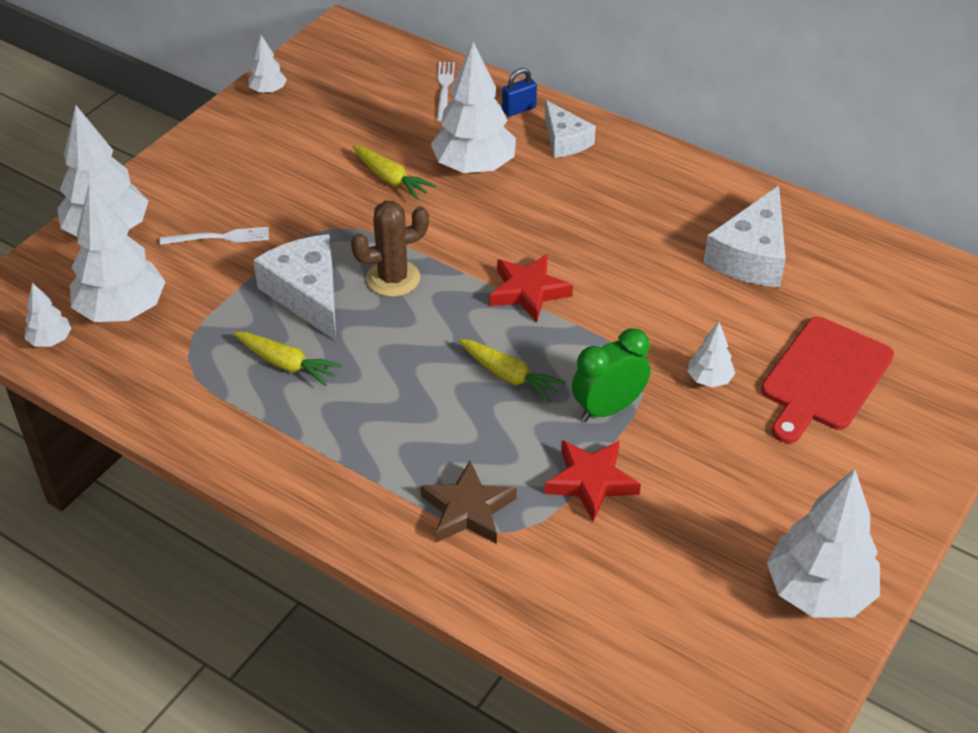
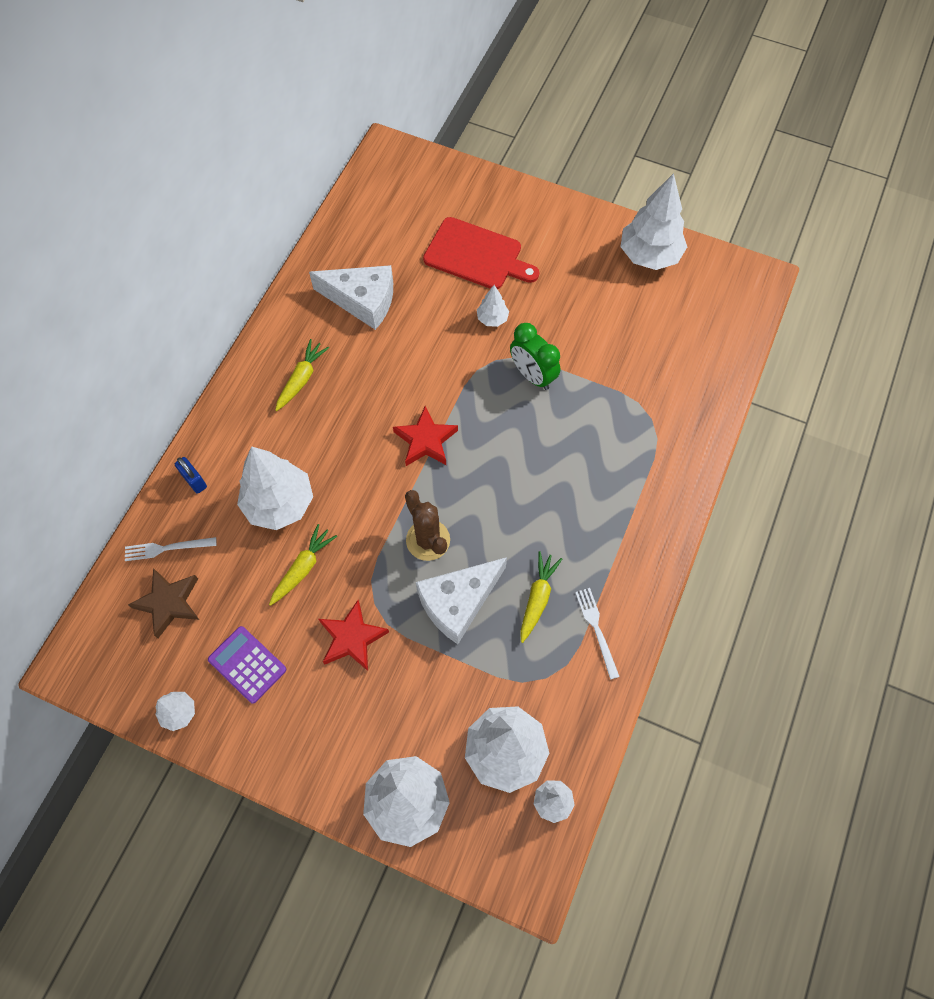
camera: 100 degrees left, 20 degrees up
white fork [160,227,269,245] -> white fork moved to [575,588,620,680]
brown star [421,461,517,544] -> brown star moved to [128,568,199,638]
yellow carrot [459,339,566,402] -> yellow carrot moved to [275,339,329,411]
red star [544,440,641,522] -> red star moved to [319,600,389,671]
white cheese [545,100,596,158] -> none
none -> purple calculator [208,626,287,704]

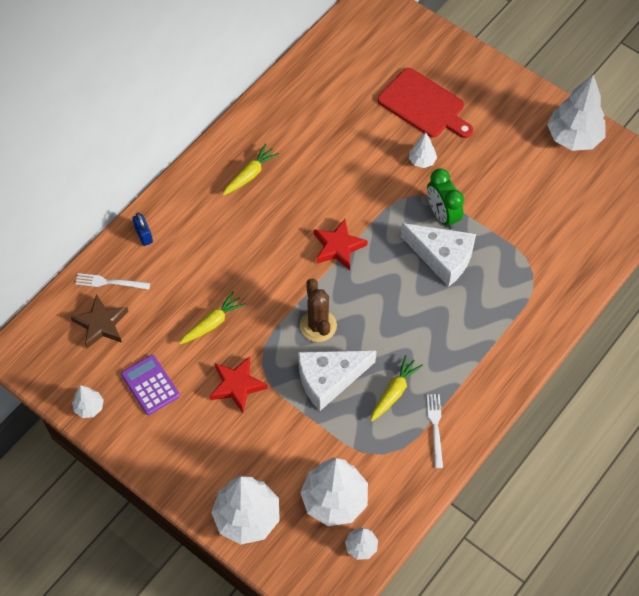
camera: 15 degrees right, 5 degrees down
white tree [237,446,313,530] -> none
white cheese [309,265,393,330] -> white cheese moved to [401,223,476,287]

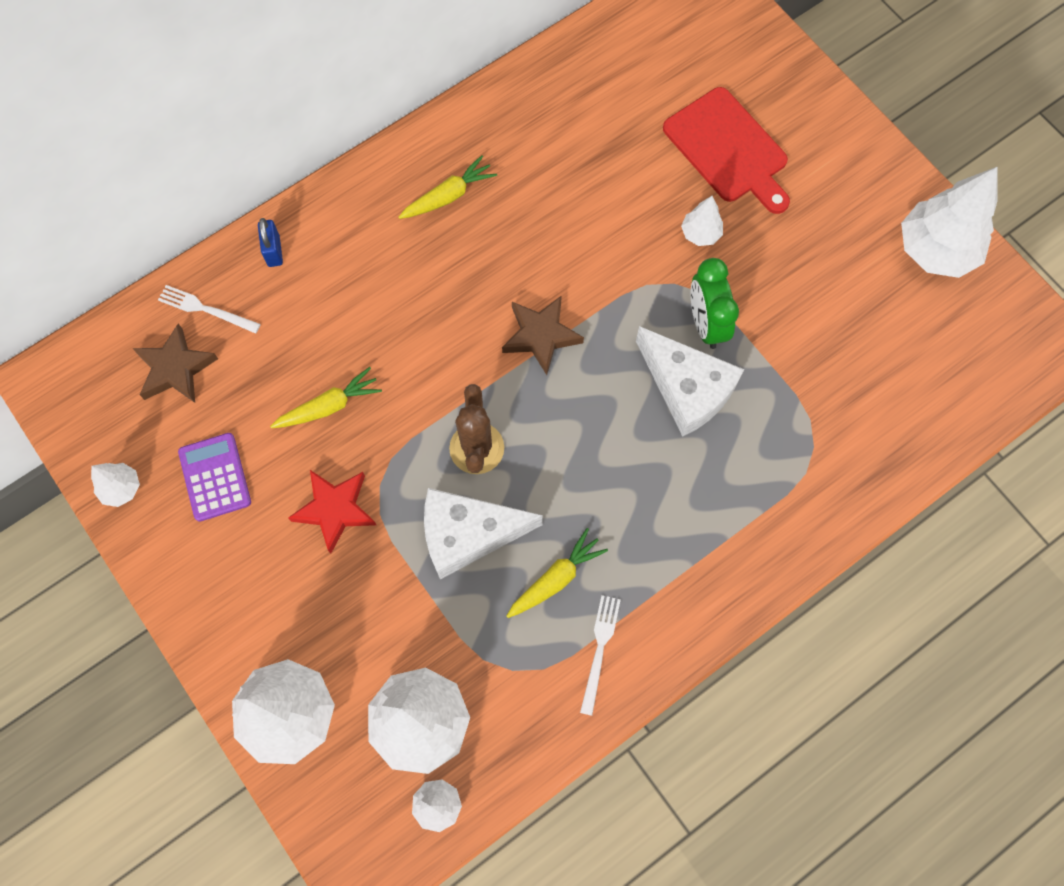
camera: 15 degrees right, 10 degrees up
red star [314,219,368,270] -> brown star [502,296,584,375]

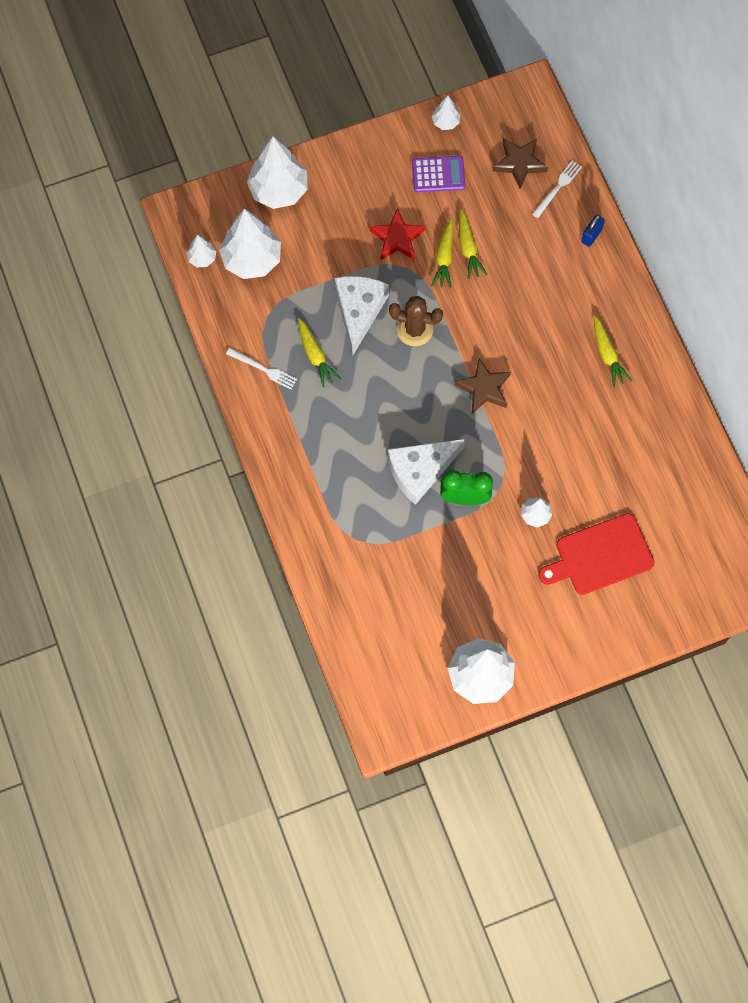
camera: 105 degrees right, 0 degrees up
blue padlock [258,218,283,267] -> blue padlock turned 60 degrees counterclockwise [581,215,605,247]
none -> yellow carrot [431,218,454,288]

